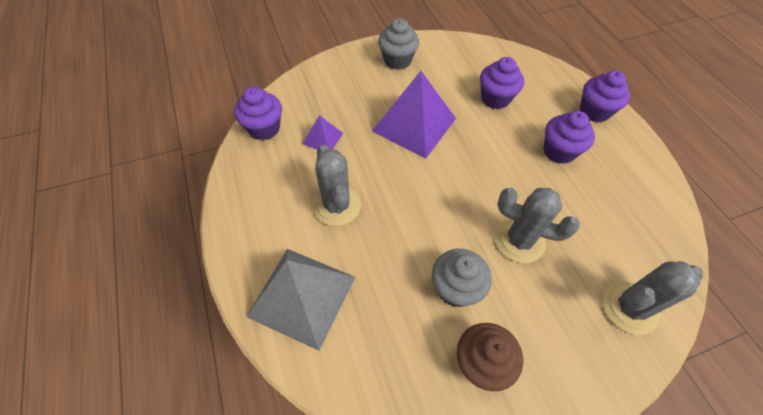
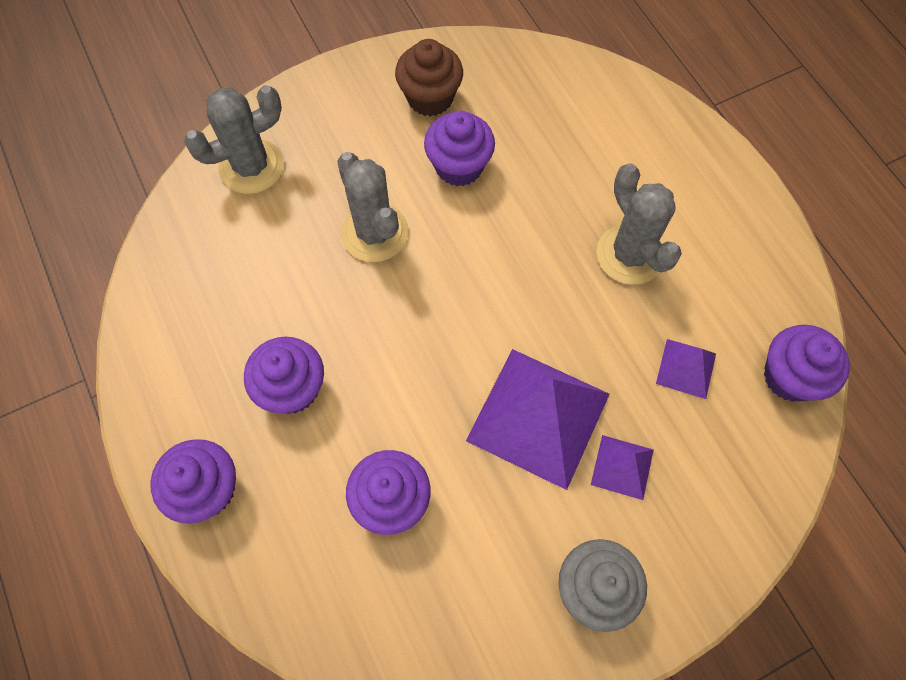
camera: 175 degrees right, 10 degrees up
grey pyramid [246,249,355,351] -> none
grey cupcake [432,249,492,307] -> purple cupcake [424,111,495,186]
grey cactus [495,188,580,263] -> grey cactus turned 45 degrees clockwise [337,152,409,262]
none -> purple pyramid [591,435,654,500]

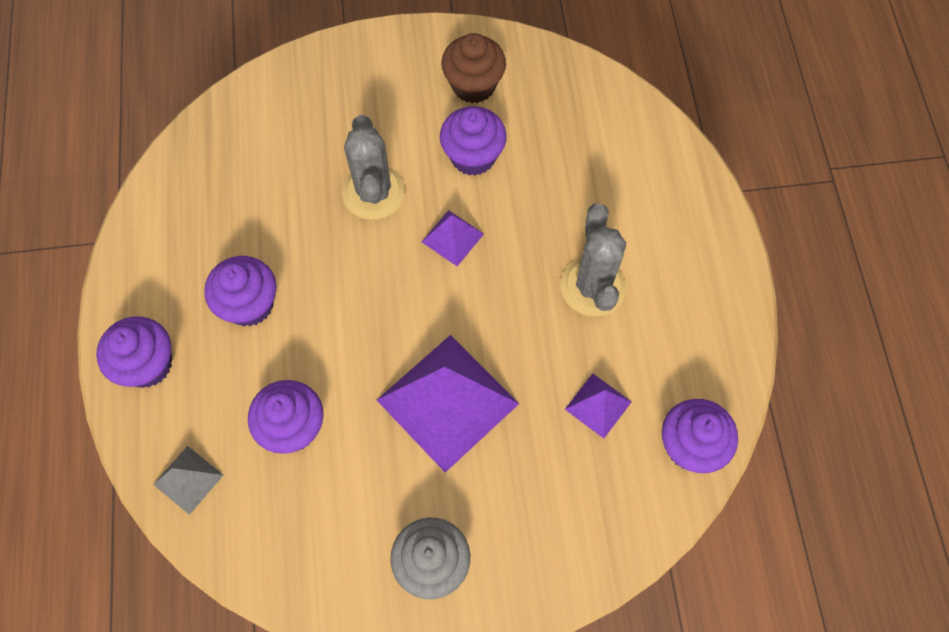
camera: 20 degrees right, 0 degrees up
grey cactus [184,85,284,194] -> none
purple pyramid [591,435,654,500] -> purple pyramid moved to [422,210,484,266]
none -> grey pyramid [153,446,223,515]

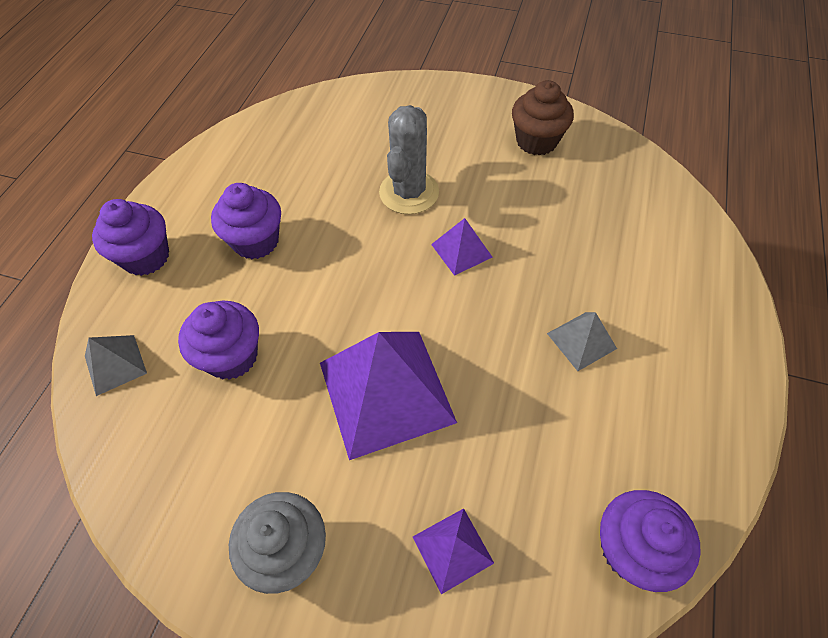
camera: 25 degrees right, 10 degrees down
purple cupcake [440,106,507,176] -> none
grey cactus [561,203,626,316] -> grey pyramid [547,312,617,371]
purple pyramid [565,374,632,438] -> purple pyramid moved to [413,508,494,594]

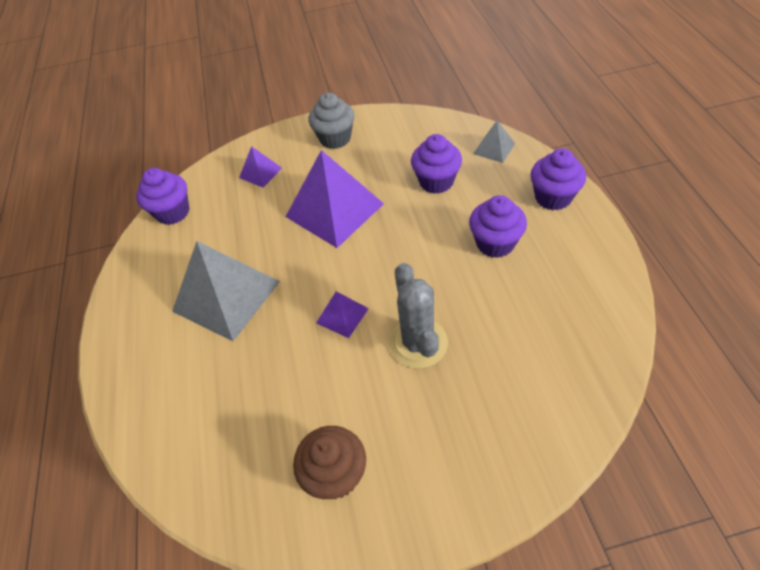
camera: 155 degrees right, 5 degrees down
grey pyramid [547,312,617,371] -> grey pyramid [172,241,280,341], size x2.10

